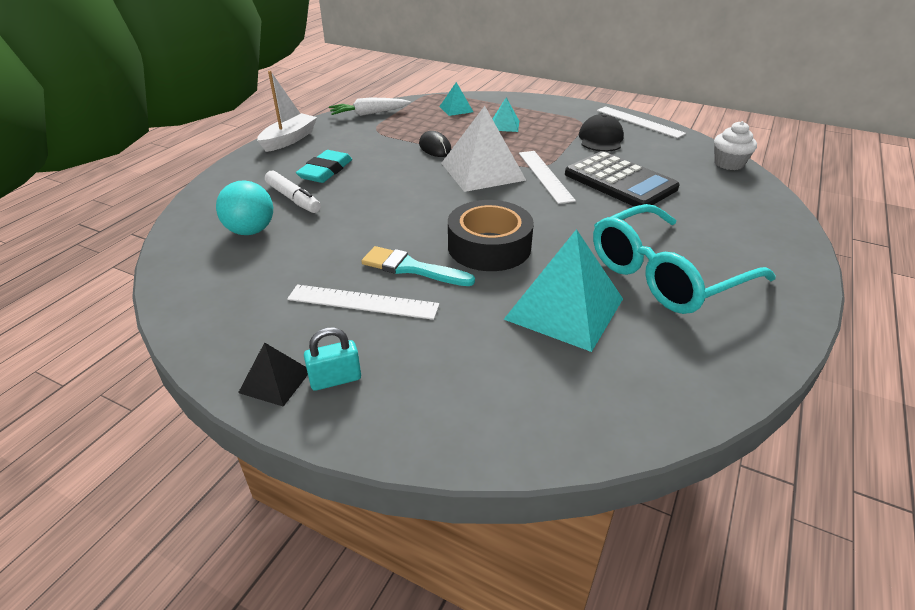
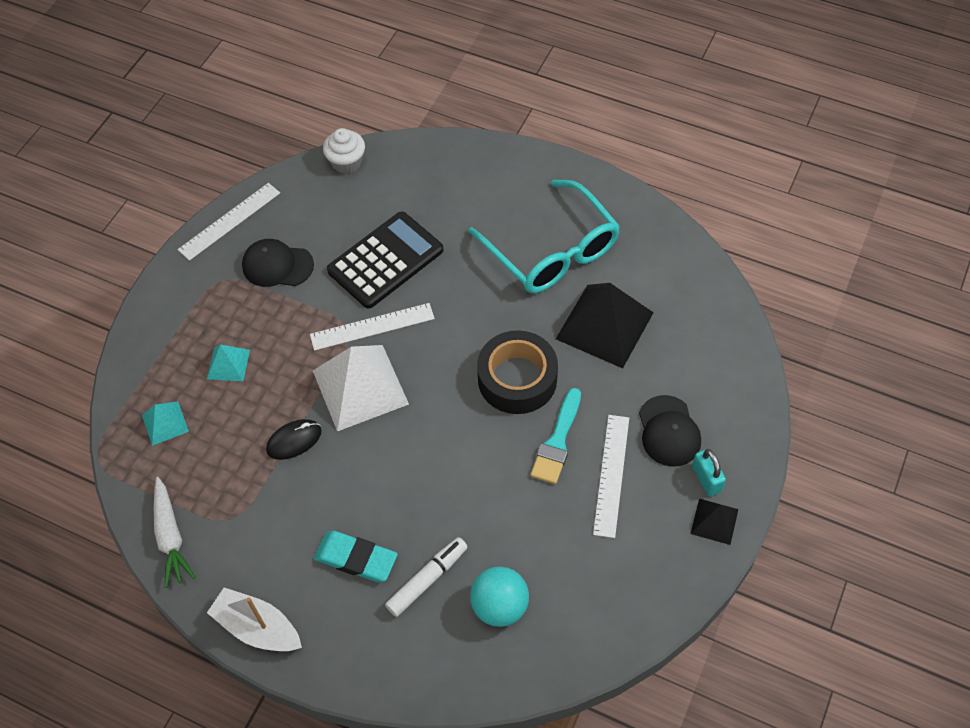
camera: 90 degrees left, 20 degrees up
turquoise pyramid [504,229,623,352] -> black pyramid [556,283,654,368]
none -> black cap [639,395,701,467]

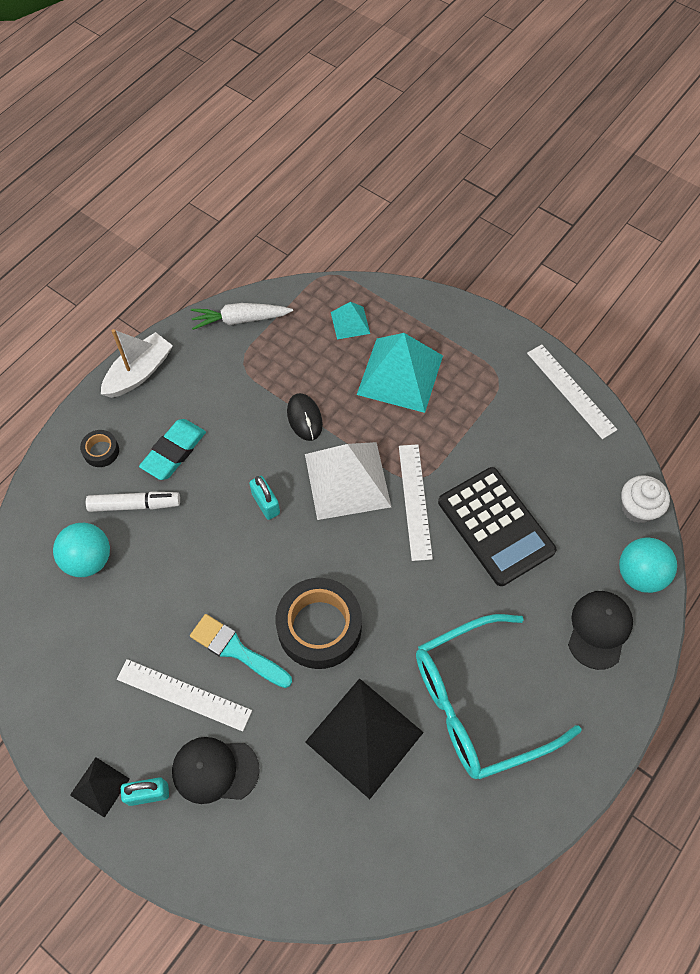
camera: 100 degrees right, 5 degrees up
turquoise pyramid [207,344,250,381] -> turquoise pyramid [357,333,443,413], size x2.02
black cap [242,239,314,287] -> black cap moved to [568,591,633,670]
white marker [385,537,467,617] -> white marker turned 60 degrees counterclockwise [86,491,180,512]
none -> black tape [80,430,119,467]
none -> turquoise padlock [249,476,280,520]
none -> turquoise ball [619,538,677,593]

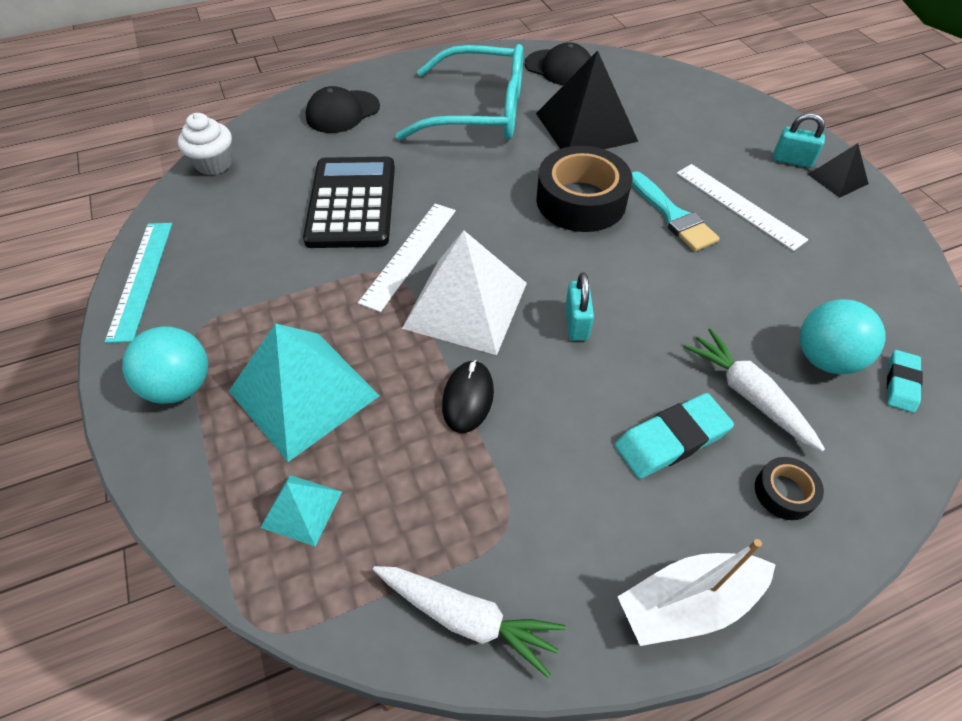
camera: 150 degrees left, 10 degrees down
white marker [86,491,180,512] -> white carrot [684,328,825,452]
black cap [172,737,260,804] -> black cap moved to [525,42,591,85]
white ruler [527,344,618,439] -> turquoise ruler [105,223,172,343]
turquoise ball [619,538,677,593] -> turquoise ball moved to [122,326,208,404]
none -> turquoise eraser [887,350,923,413]

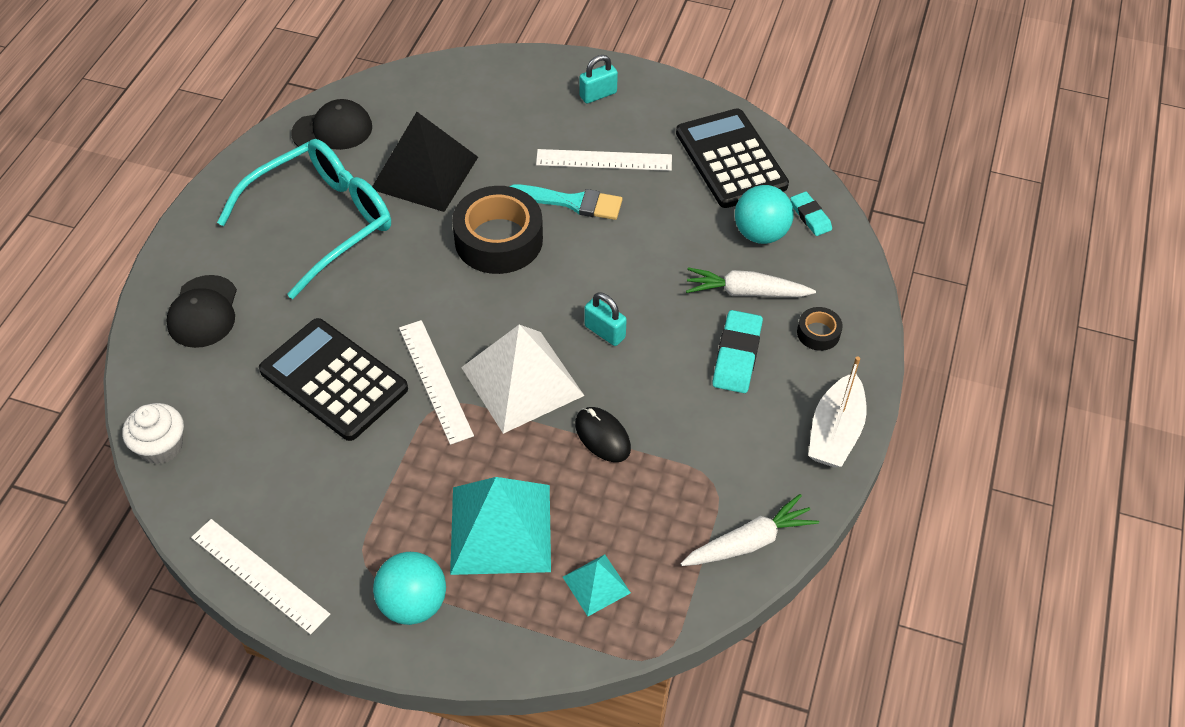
camera: 50 degrees left, 0 degrees up
turquoise ruler [105,223,172,343] -> white ruler [191,519,330,635]
black pyramid [808,143,869,198] -> none
none -> black calculator [676,108,789,208]

